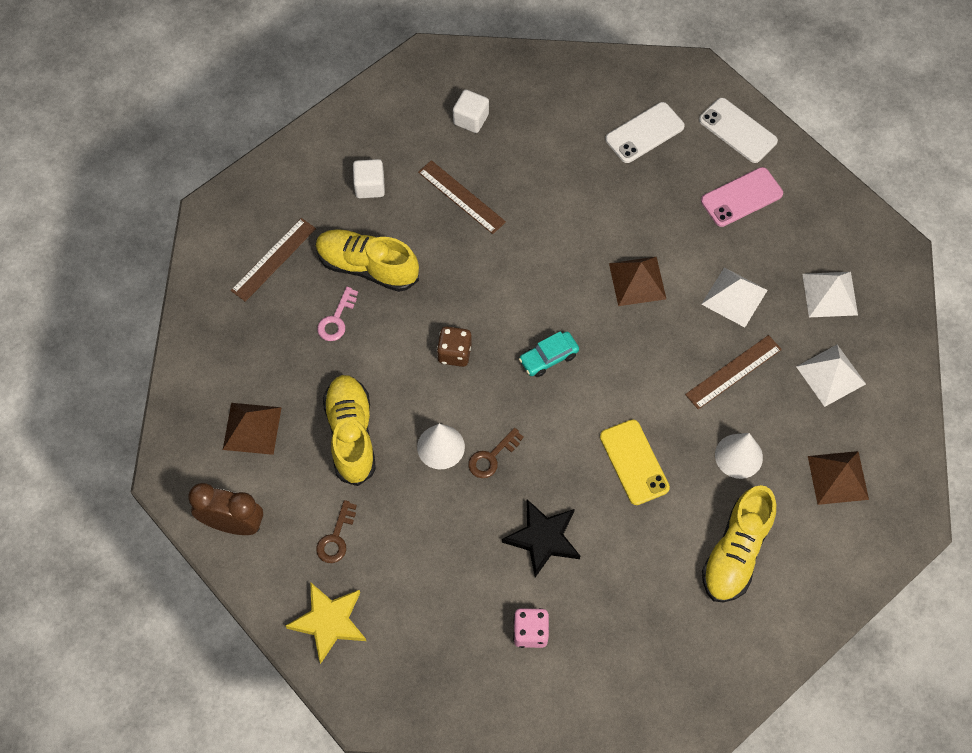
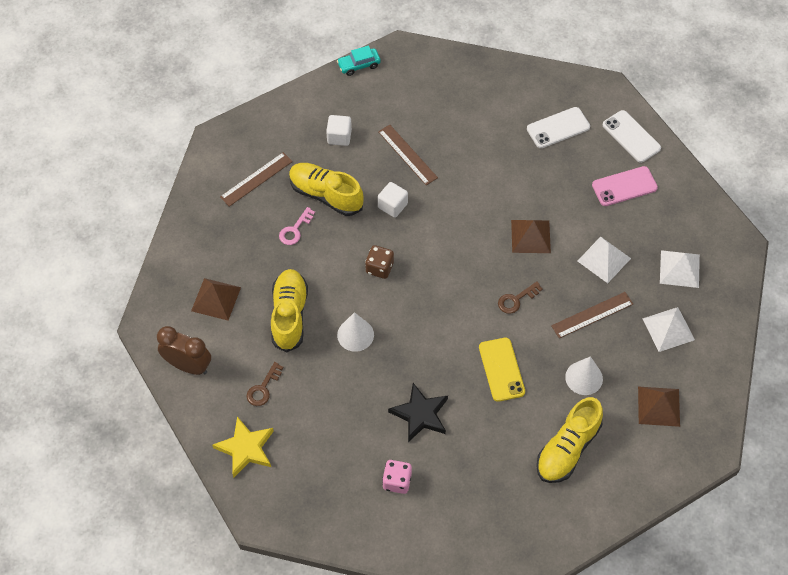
camera: 10 degrees right, 5 degrees down
white cube [453,90,489,133] -> white cube moved to [378,182,408,218]
brown key [468,428,524,478] -> brown key moved to [498,281,543,314]
turquoise car [519,331,579,377] -> turquoise car moved to [337,46,381,76]

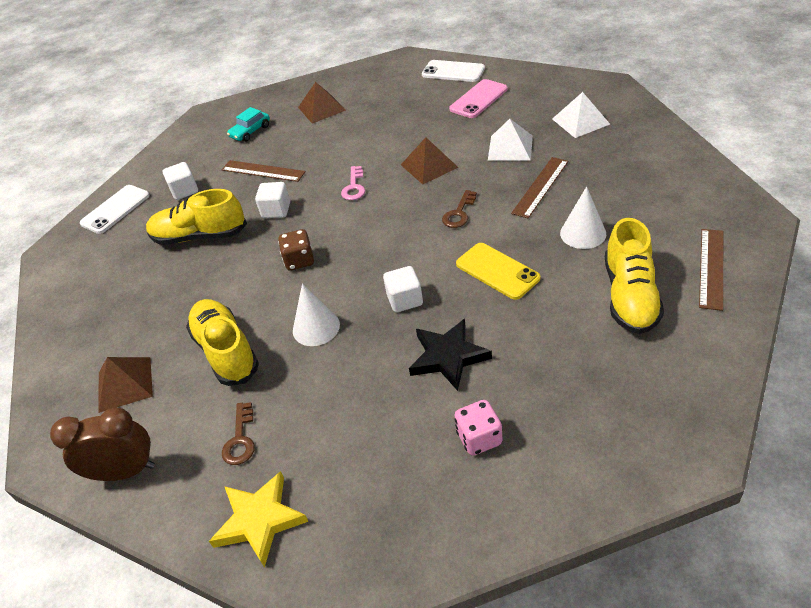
camera: 25 degrees left, 15 degrees down
brown ruler [220,152,293,207] -> brown ruler moved to [699,229,723,311]
pink key [279,207,315,245] -> pink key moved to [341,166,365,200]
turquoise car [337,46,381,76] -> turquoise car moved to [227,107,270,142]
white phone [527,107,590,148] -> white phone moved to [80,185,150,234]
brown pyramid [638,387,680,427] -> brown pyramid moved to [298,82,346,124]
white pyramid [642,307,695,352] -> none
none -> white cube [383,266,423,313]

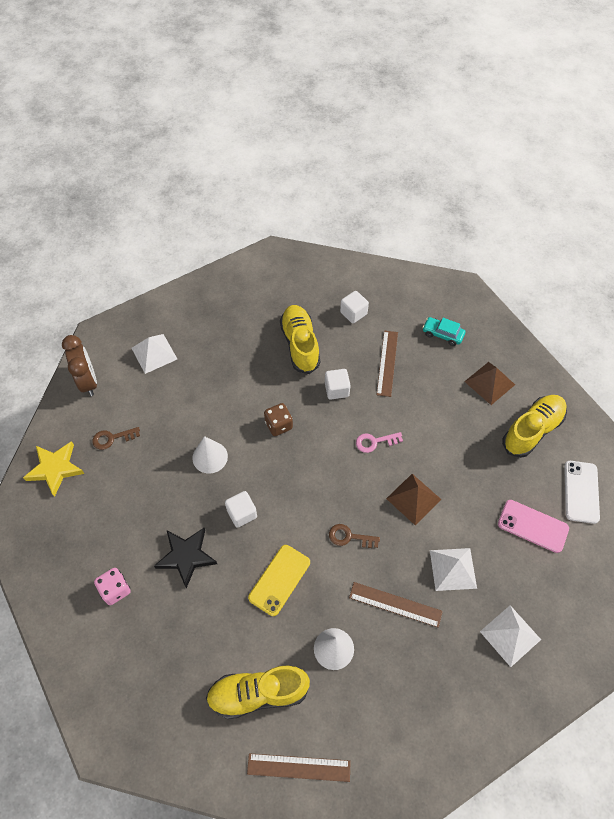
camera: 70 degrees right, 15 degrees up
white phone [80,185,150,234] -> none
brown pyramid [98,357,153,413] -> white pyramid [132,334,177,374]
yellow shoe [186,299,259,386] -> yellow shoe moved to [502,395,567,458]

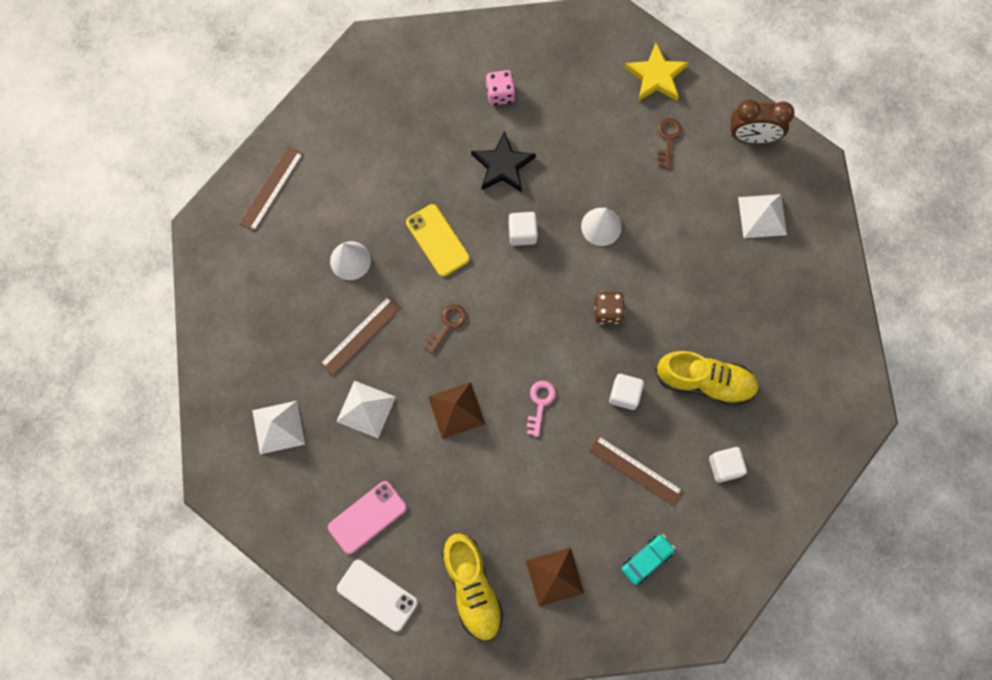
camera: 115 degrees right, 15 degrees up
yellow shoe [206,666,310,719] -> none

